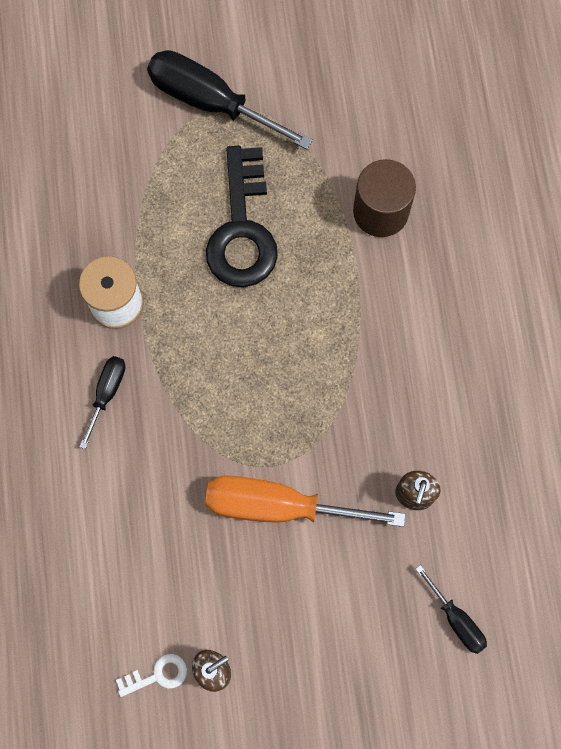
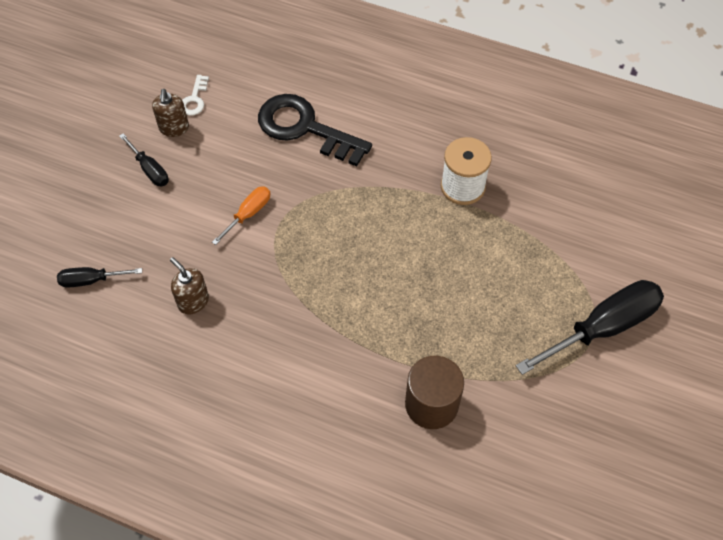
camera: 120 degrees right, 15 degrees down
black screwdriver [79,356,126,449] -> black screwdriver moved to [119,133,169,186]
orange screwdriver [205,475,405,527] -> orange screwdriver [212,186,270,245], size x0.51
black key [206,146,278,287] -> black key moved to [258,94,372,167]

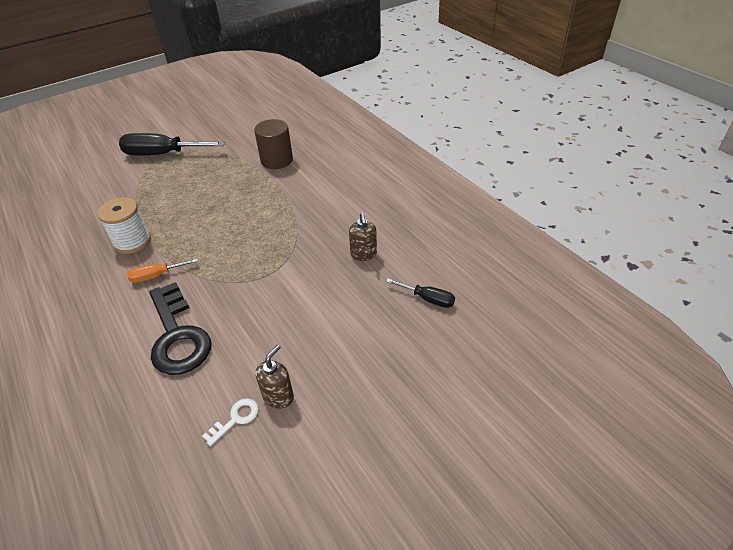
camera: 145 degrees left, 15 degrees down
black screwdriver [119,133,169,186] -> none
orange screwdriver [212,186,270,245] -> orange screwdriver moved to [127,258,198,283]

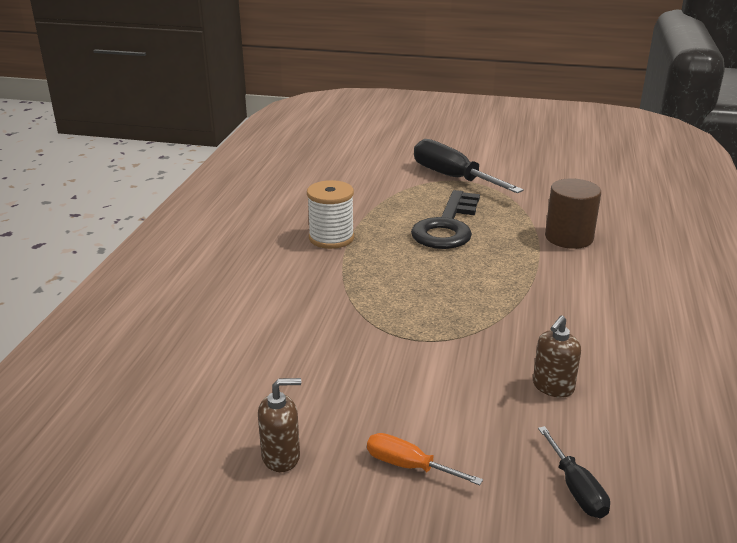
camera: 45 degrees right, 15 degrees down
orange screwdriver [127,258,198,283] -> orange screwdriver moved to [367,433,483,485]
black key [149,282,211,375] -> black key moved to [411,190,480,249]
white key [202,398,259,446] -> none

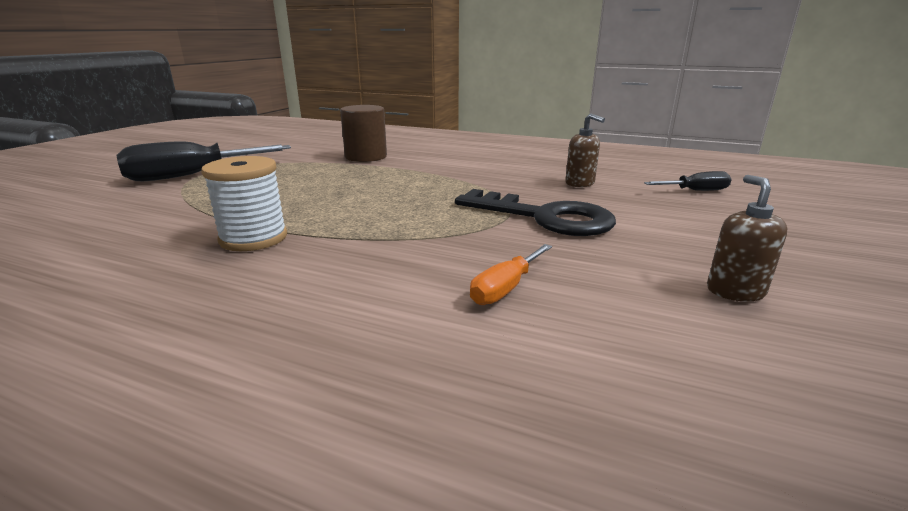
camera: 80 degrees left, 5 degrees down
orange screwdriver [367,433,483,485] -> orange screwdriver moved to [470,244,552,305]
black key [411,190,480,249] -> black key moved to [455,189,616,236]

